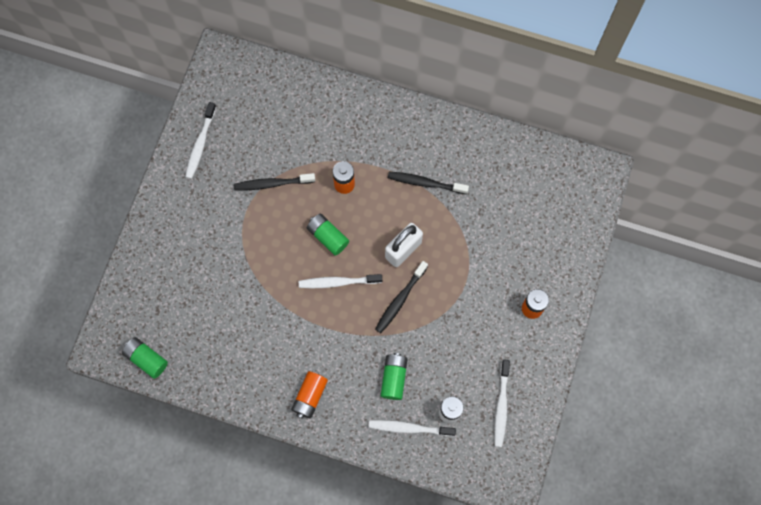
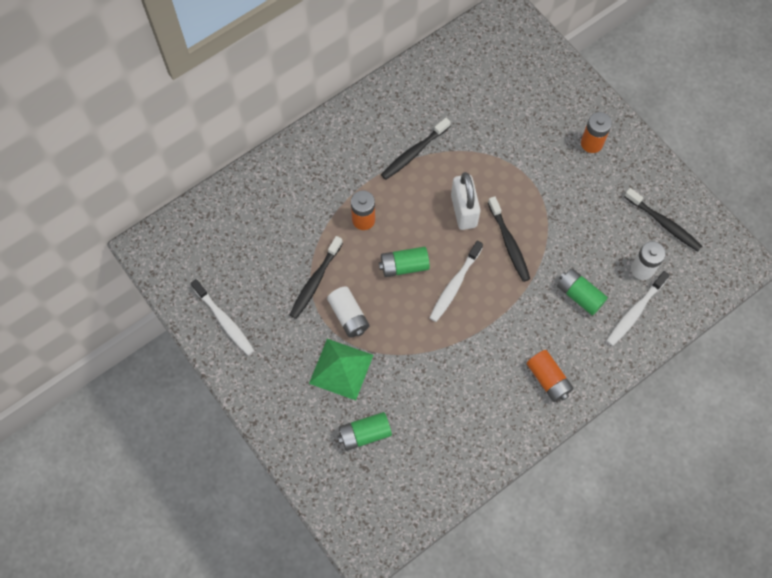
camera: 55 degrees left, 5 degrees down
green battery [122,337,168,379] -> green battery moved to [338,412,392,451]
white toothbrush [494,359,510,447] -> black toothbrush [624,188,702,252]
none -> green pyramid [309,339,373,400]
none -> white battery [327,286,369,338]

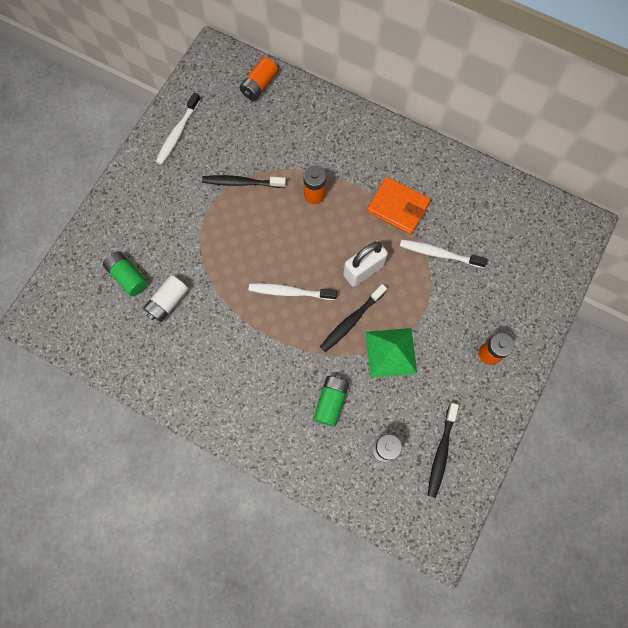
camera: 65 degrees right, 5 degrees up
green pyramid [309,339,373,400] -> green pyramid moved to [365,328,417,378]
white battery [327,286,369,338] -> white battery moved to [143,275,188,322]
green battery [379,246,430,277] -> none
black toothbrush [381,118,451,180] -> orange wallet [367,177,431,234]
orange battery [526,350,574,402] -> orange battery moved to [240,57,278,101]
white toothbrush [606,271,670,346] -> white toothbrush moved to [400,239,488,268]

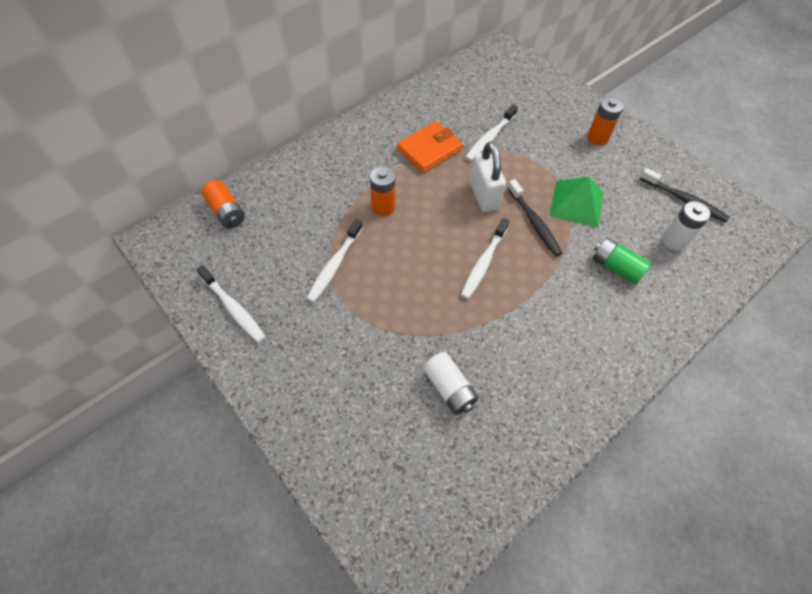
camera: 70 degrees left, 15 degrees down
green battery [103,251,148,297] -> none
black toothbrush [202,175,286,188] -> white toothbrush [306,219,363,303]

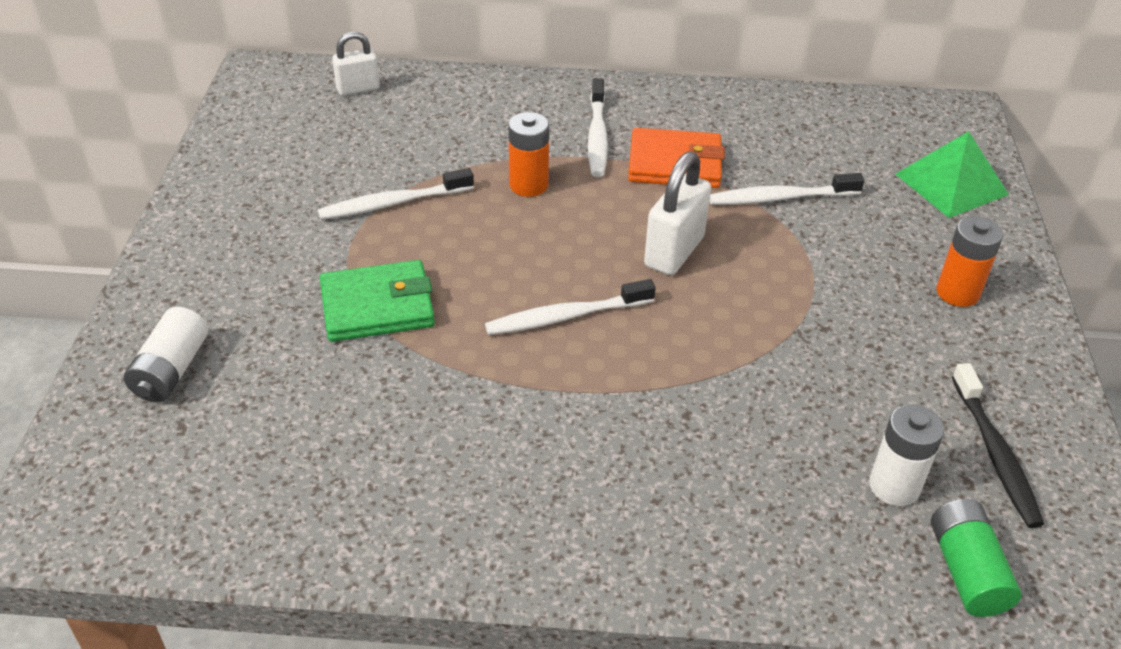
camera: 45 degrees right, 15 degrees down
white toothbrush [196,265,266,343] -> white toothbrush moved to [588,78,608,177]
orange battery [202,180,245,228] -> white padlock [332,32,380,96]
white battery [423,352,479,415] -> white battery moved to [124,307,208,402]
black toothbrush [507,179,562,257] -> none
green pyramid [549,177,603,228] -> green pyramid moved to [895,131,1009,218]
green battery [593,238,651,285] -> green battery moved to [931,499,1022,617]
none -> green wallet [320,260,435,342]

